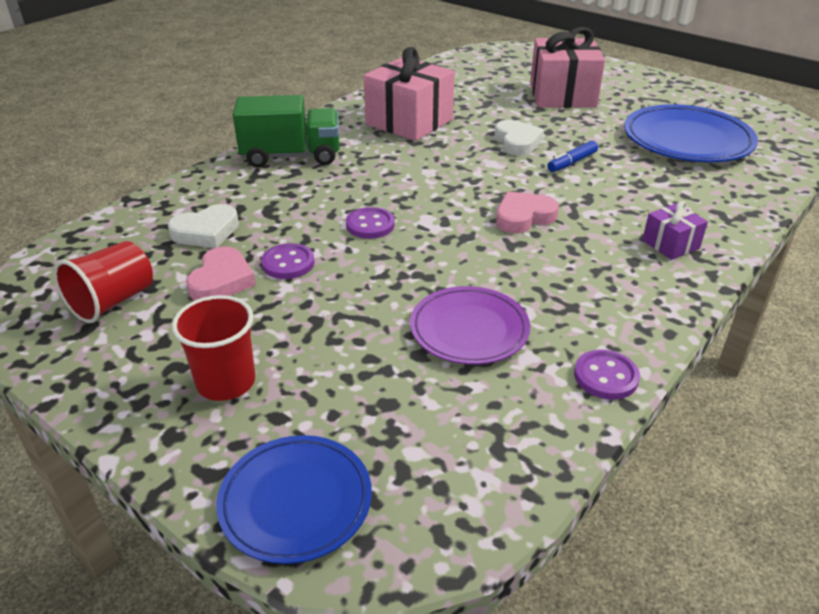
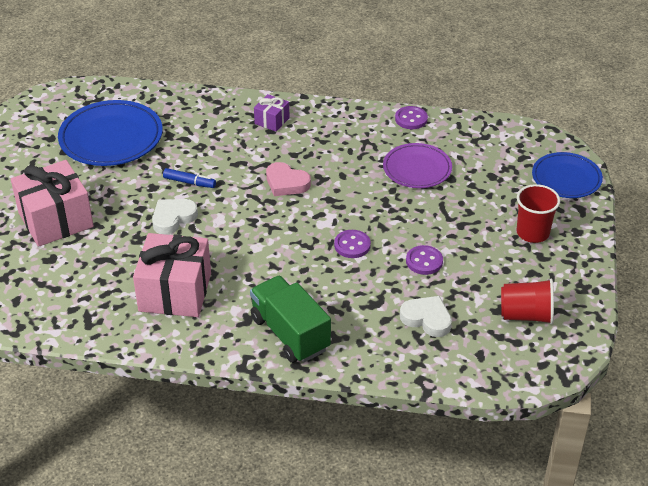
camera: 120 degrees left, 5 degrees up
pink heart [186,247,256,301] -> none

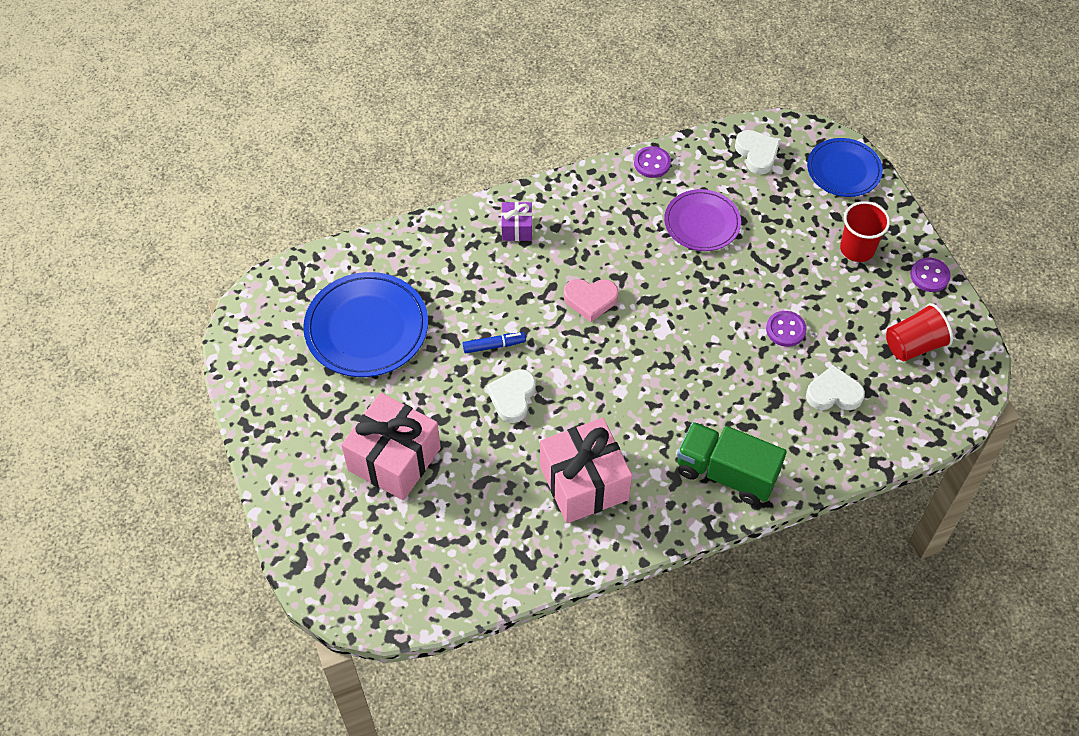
camera: 30 degrees left, 15 degrees up
purple button [334,230,371,258] -> purple button moved to [910,258,951,292]
none -> white heart [735,130,780,174]

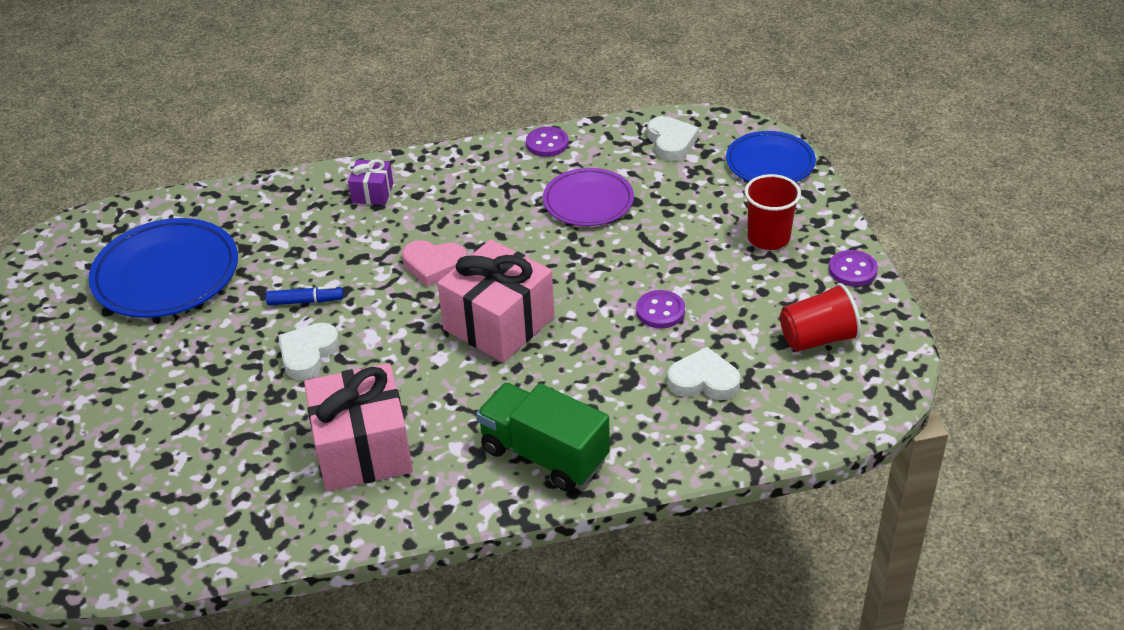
camera: 10 degrees right, 15 degrees down
pink gift [341,392,441,500] -> pink gift moved to [437,239,554,362]

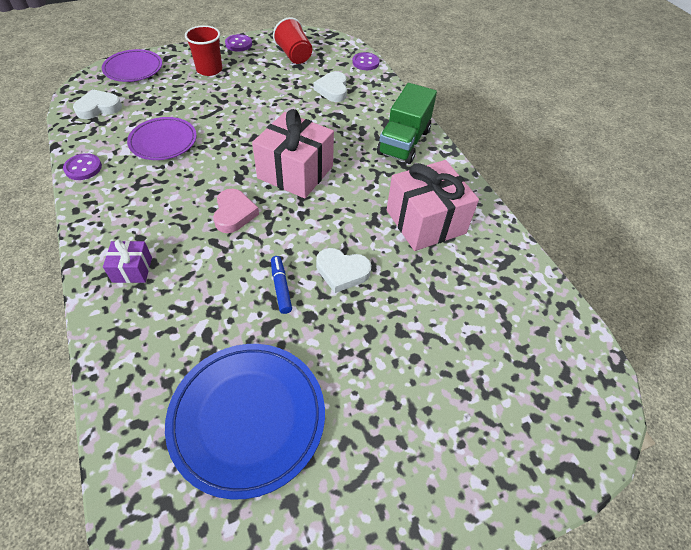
camera: 105 degrees left, 10 degrees up
purple button [636,290,685,328] -> purple button moved to [352,52,380,70]
blue plate [726,131,816,182] -> purple plate [102,49,162,82]

